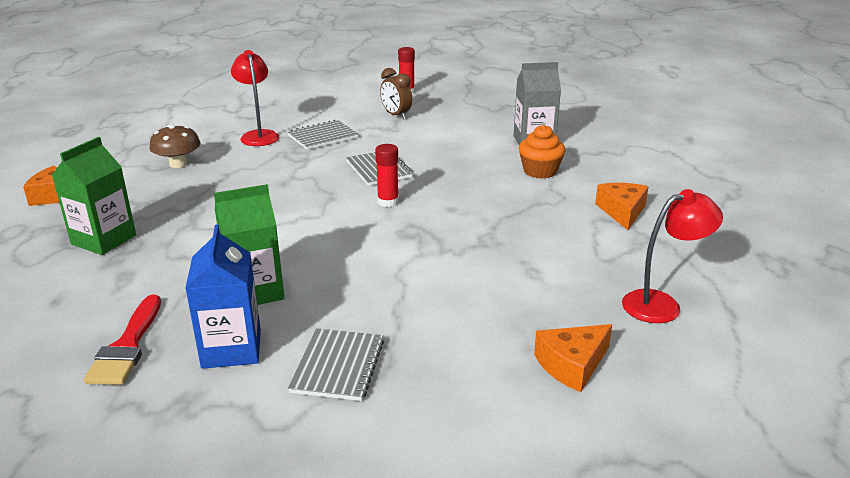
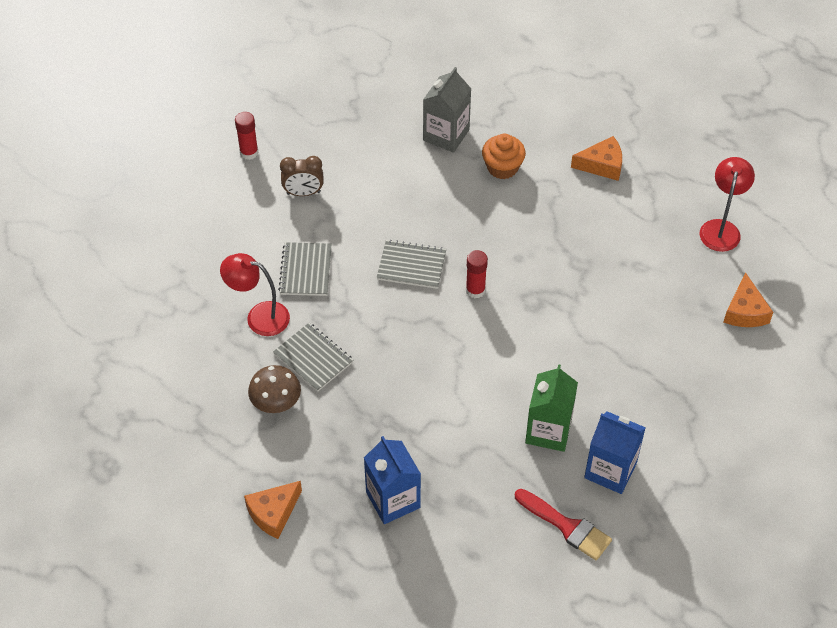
camera: 55 degrees left, 25 degrees up
green carton [52,137,136,255] -> blue carton [364,436,421,524]
grey notebook [288,328,384,401] -> grey notebook moved to [273,323,353,392]
orange cheese [595,183,648,230] -> orange cheese turned 135 degrees clockwise [571,136,622,181]

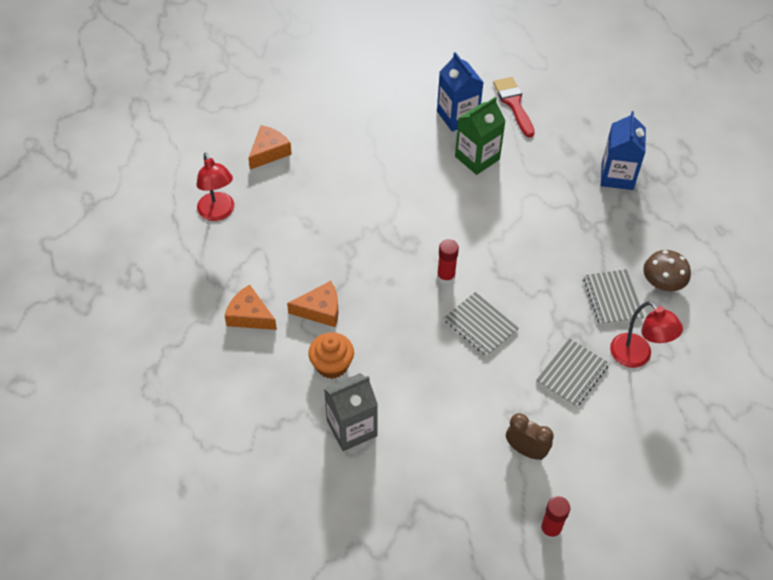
camera: 145 degrees left, 0 degrees up
orange cheese [244,481,302,539] -> orange cheese moved to [287,281,338,327]
red lamp [700,157,755,252] -> red lamp turned 75 degrees counterclockwise [196,153,234,221]

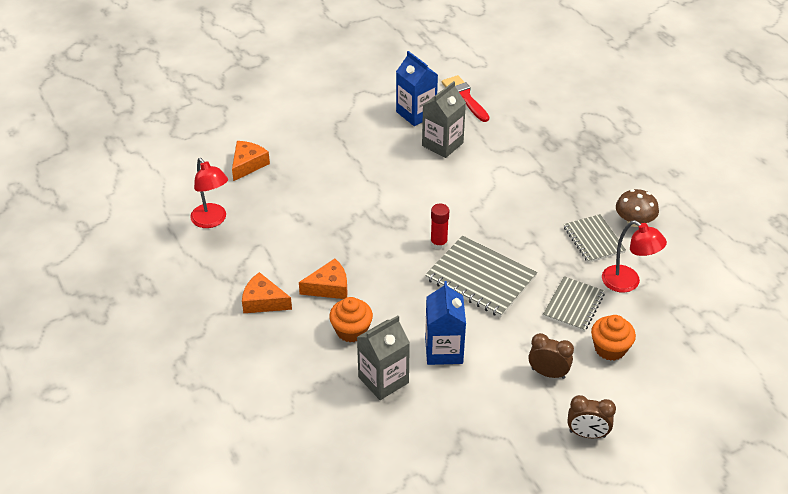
camera: 10 degrees left, 10 degrees down
grey notebook [444,292,519,357] -> grey notebook [425,236,537,317], size x1.58
green carton [455,97,506,175] -> grey carton [422,81,466,158]
red glue stick [540,496,570,540] -> brown clock [567,395,616,438]
blue carton [601,111,646,190] -> blue carton moved to [425,281,466,365]
none -> orange cupcake [591,315,636,361]

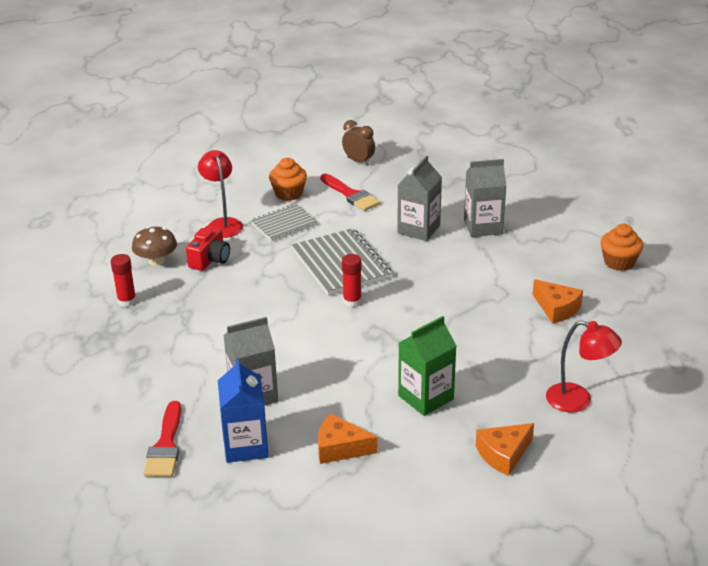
camera: 150 degrees left, 10 degrees down
red lamp [190,158,228,228] -> red lamp turned 120 degrees clockwise [546,320,622,412]
orange cheese [299,259,347,299] -> orange cheese moved to [318,413,378,464]
orange cupcake [329,297,373,342] -> orange cupcake moved to [601,224,643,271]
blue carton [425,281,466,365] -> grey carton [397,156,442,241]
brown clock [529,333,574,379] -> red brush [320,173,380,211]
grey notebook [563,214,626,263] -> red camera [186,225,230,271]
none -> red glue stick [111,254,136,307]
none -> green carton [398,316,456,416]

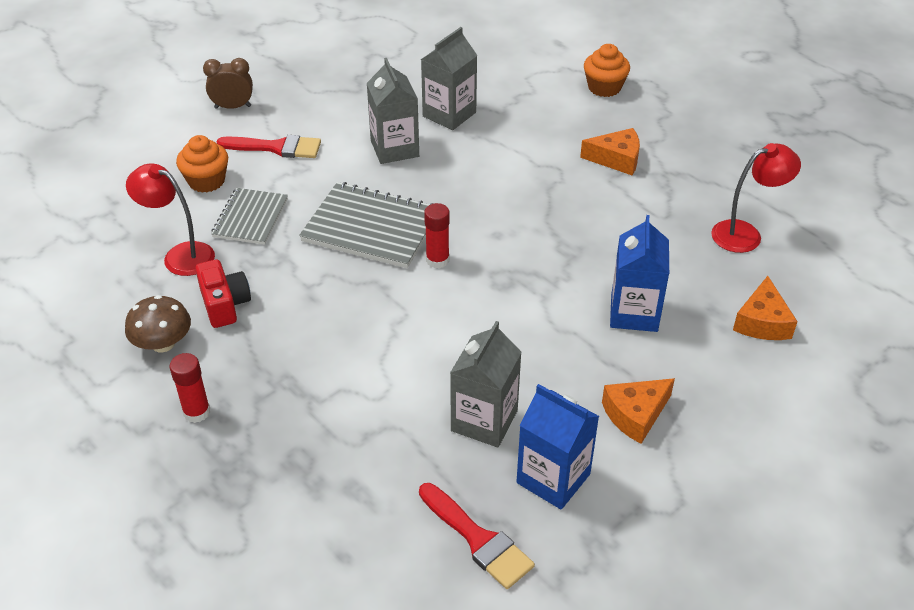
camera: 45 degrees left, 10 degrees up
green carton [398,316,456,416] -> blue carton [610,215,669,332]

